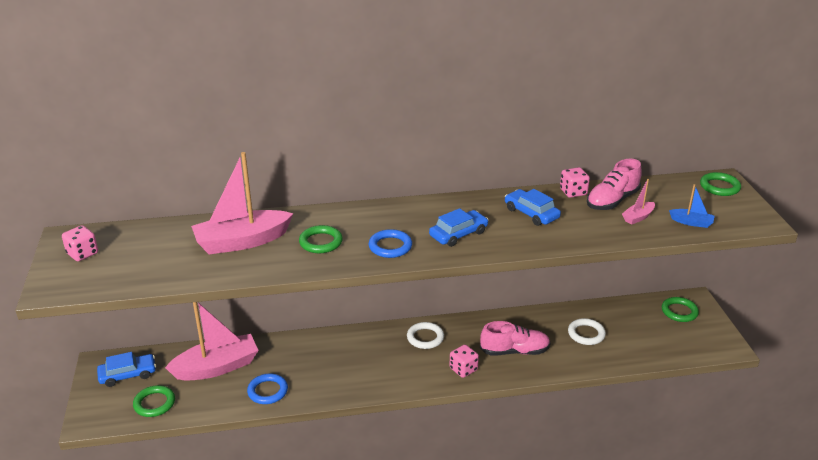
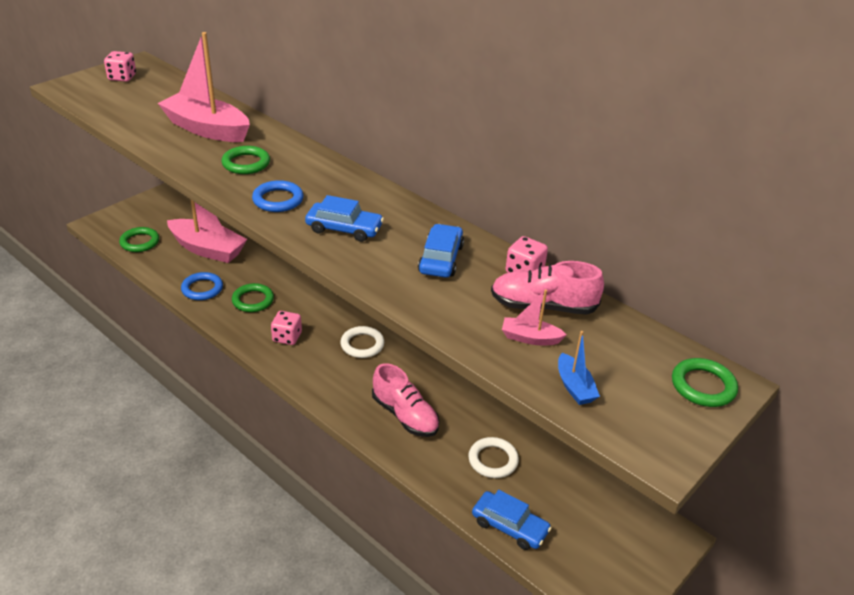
camera: 50 degrees right, 5 degrees up
blue car [97,352,156,387] -> blue car moved to [472,490,551,550]
pink dice [449,345,479,378] -> pink dice moved to [271,311,302,345]
green ring [662,297,699,322] -> green ring moved to [232,283,274,312]

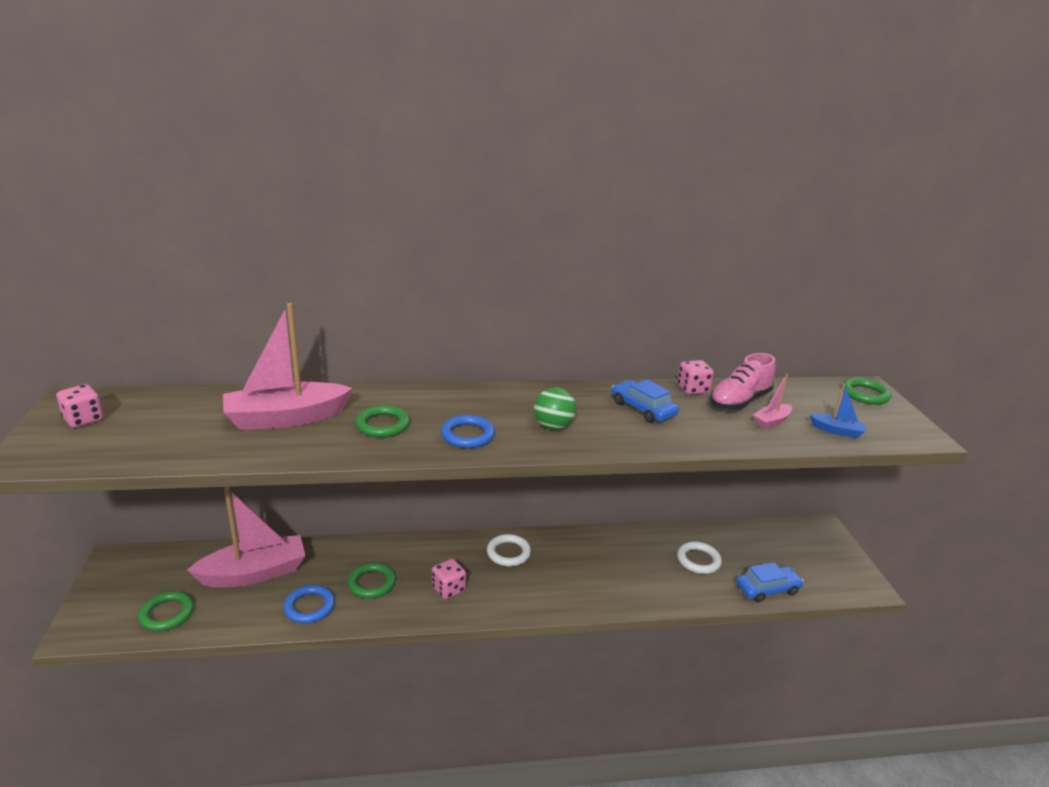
camera: 50 degrees left, 10 degrees down
blue car [305,195,384,242] -> green ball [534,387,576,430]
pink shoe [372,363,440,437] -> none

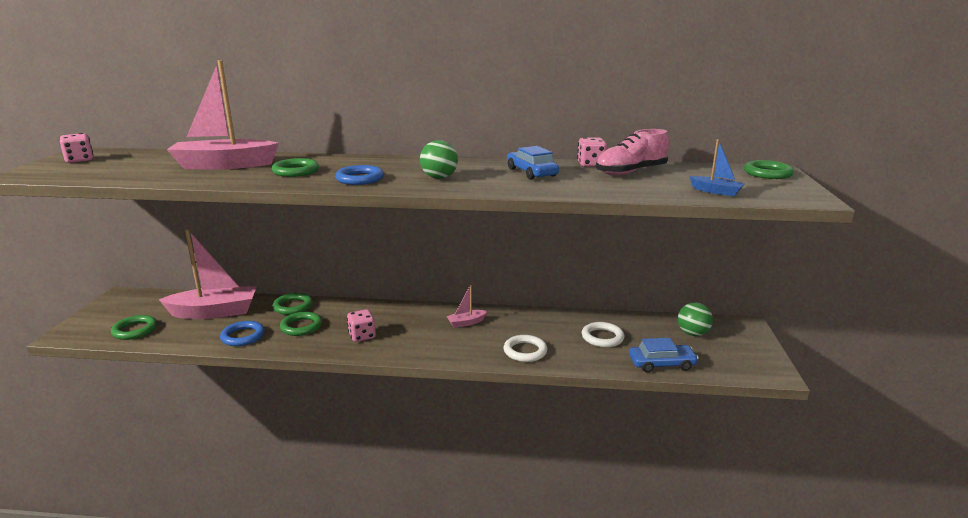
camera: 15 degrees right, 5 degrees down
white ring [487,534,531,567] -> white ring moved to [504,335,548,362]
pink boat [753,374,792,429] -> pink boat moved to [446,285,487,328]
none -> green ring [273,293,313,315]
none -> green ball [678,302,713,336]

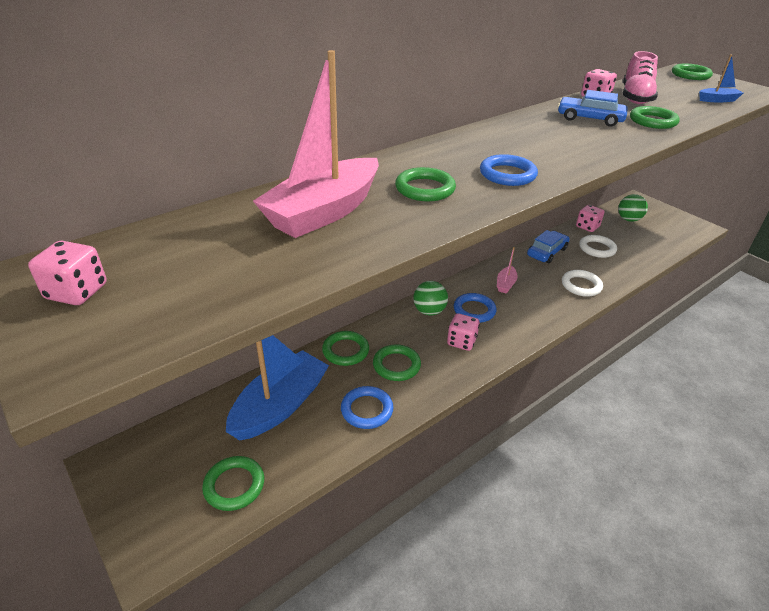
camera: 45 degrees left, 15 degrees up
pink boat [159,229,256,319] -> blue boat [226,335,329,441]
green ball [420,140,458,179] -> green ball moved to [413,281,448,316]
blue car [629,338,699,373] -> blue car moved to [527,230,570,263]
none -> blue ring [454,293,497,323]
none -> pink dice [576,205,604,232]
none -> green ring [630,106,680,129]

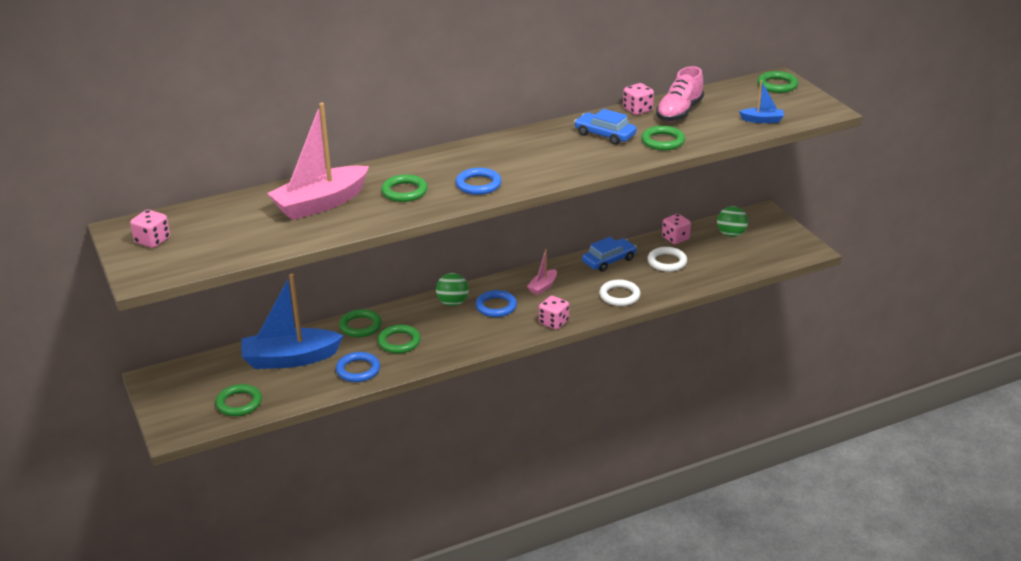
camera: 15 degrees right, 5 degrees down
blue boat [226,335,329,441] -> blue boat turned 150 degrees counterclockwise [241,274,343,369]
pink dice [447,313,480,351] -> pink dice moved to [539,296,569,330]

